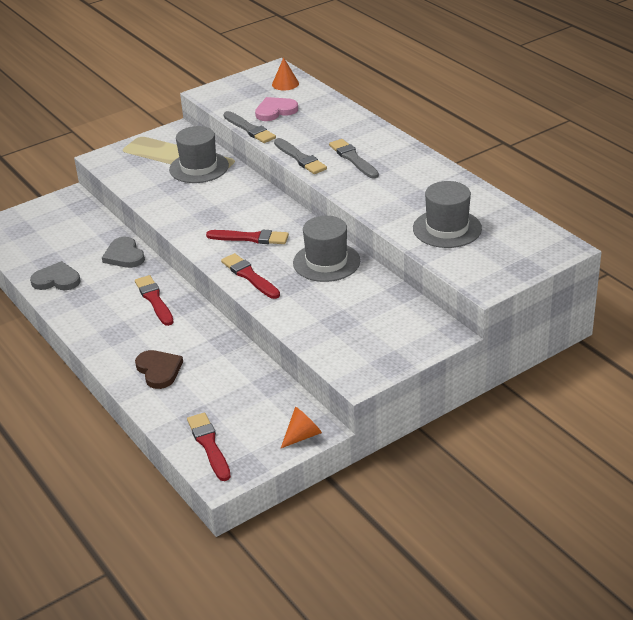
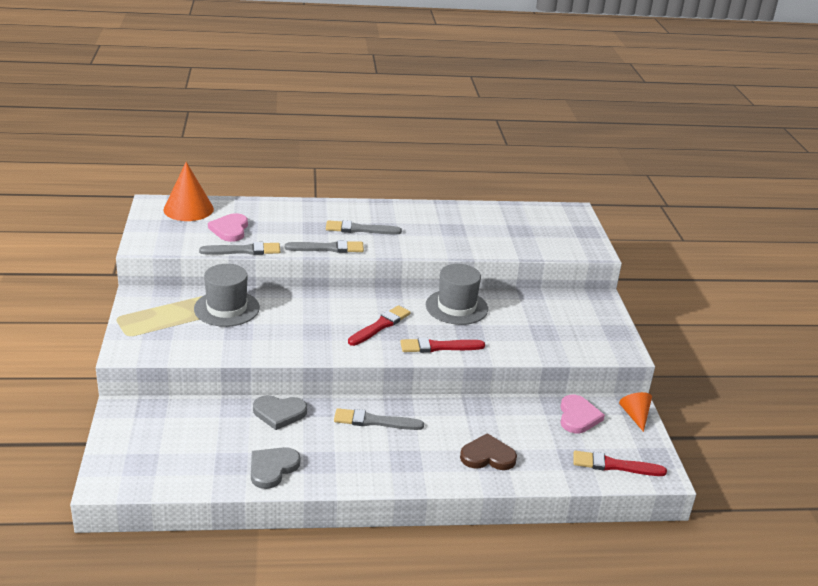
camera: 65 degrees left, 5 degrees down
red brush [135,275,174,326] -> grey brush [334,408,424,430]
orange cone [272,57,299,90] -> orange cone [163,162,214,221], size x1.73
grey hat [413,181,482,248] -> none
none -> pink heart [560,395,605,433]

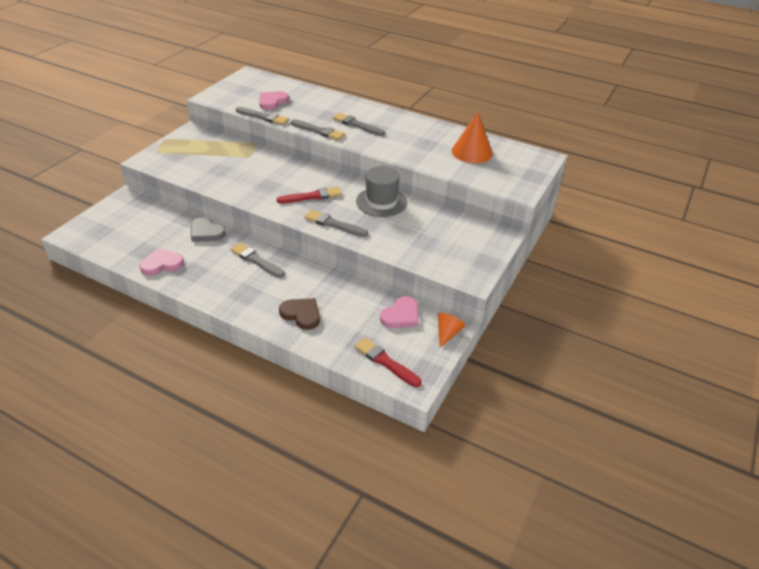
camera: 35 degrees right, 10 degrees up
orange cone [163,162,214,221] -> orange cone moved to [452,112,493,163]
grey hat [194,264,260,327] -> none
grey heart [251,447,300,489] -> pink heart [139,248,184,276]
red brush [400,338,485,353] -> grey brush [304,210,368,237]

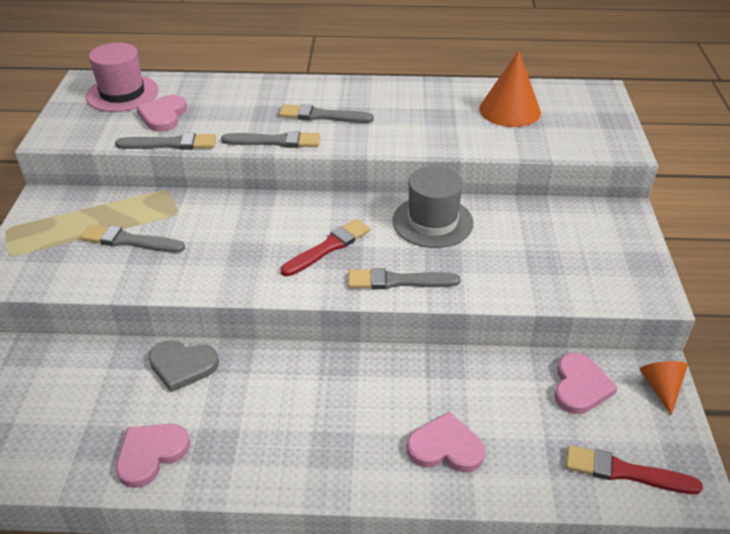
camera: 25 degrees left, 0 degrees up
grey brush [230,243,285,278] -> grey brush moved to [81,224,185,253]
brown heart [279,298,320,330] -> pink heart [407,412,485,472]
none -> pink hat [86,42,159,112]

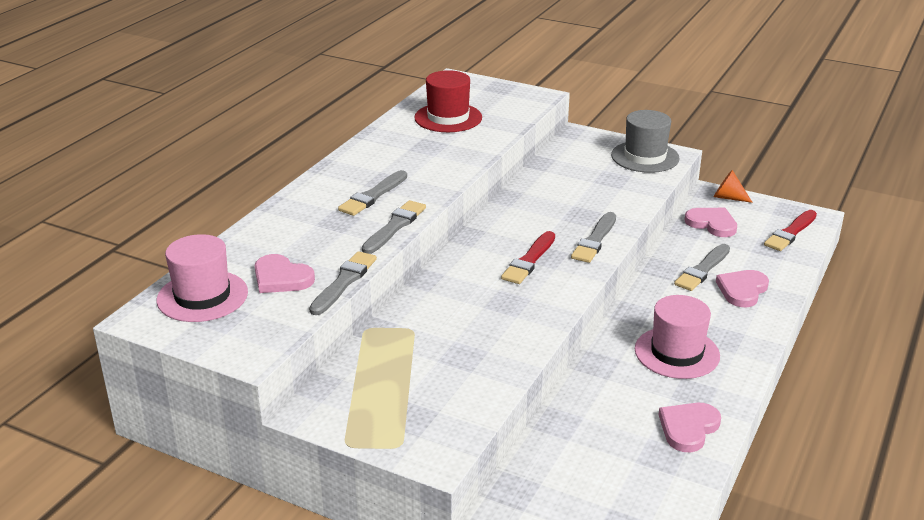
camera: 65 degrees left, 10 degrees down
grey brush [81,224,185,253] -> grey brush moved to [674,244,730,291]
pink heart [116,424,190,488] -> pink heart turned 60 degrees clockwise [659,403,721,453]
grey heart [148,341,219,392] -> none
red brush [281,219,370,276] -> red brush turned 135 degrees counterclockwise [501,231,555,284]
grey hat [392,166,474,248] -> grey hat moved to [611,110,680,173]
orange cone [479,50,541,127] -> red hat [414,70,482,132]
none -> pink hat [635,295,720,379]

